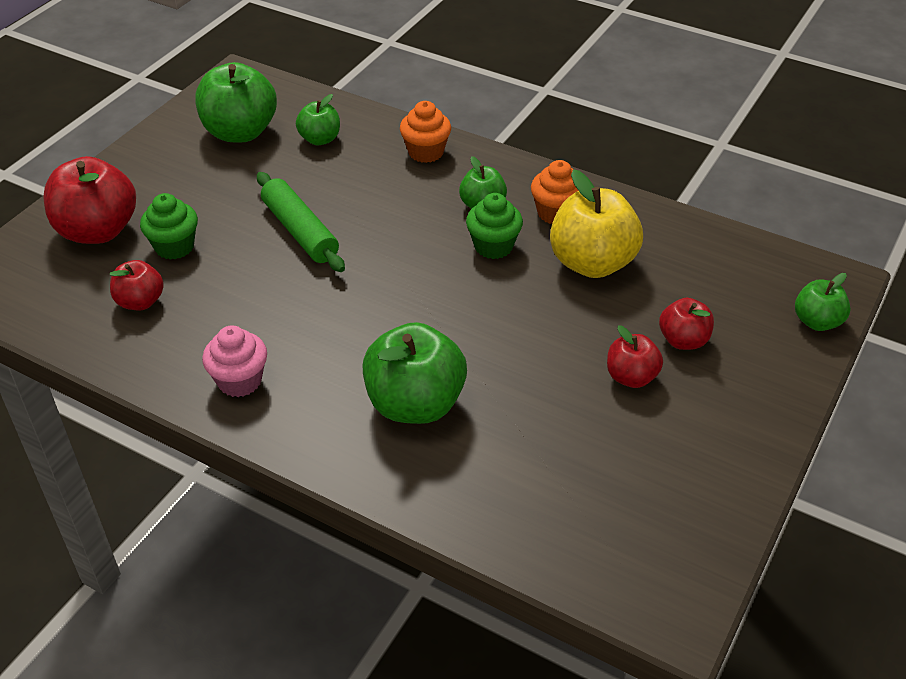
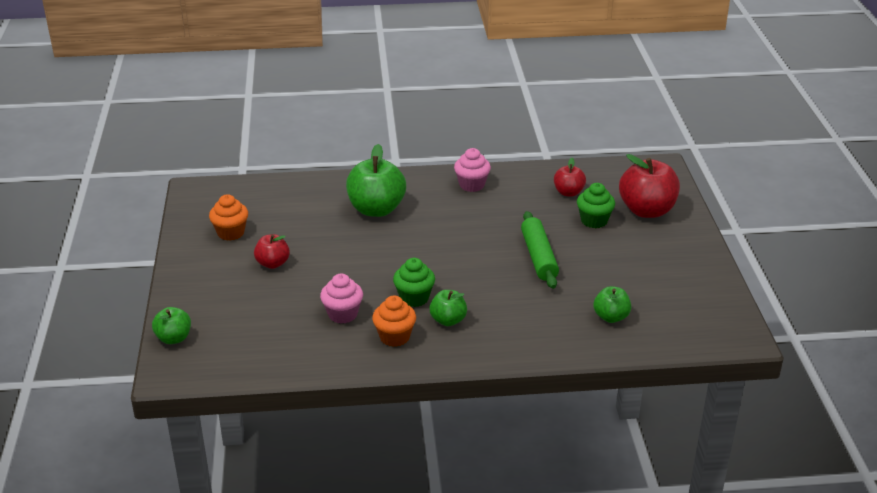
camera: 145 degrees right, 10 degrees down
green apple [195,62,277,142] -> none
green rolling pin [257,172,345,272] -> green rolling pin turned 60 degrees clockwise [521,211,559,289]
orange cupcake [400,101,451,163] -> orange cupcake moved to [209,194,248,241]
yellow apple [550,169,643,278] -> pink cupcake [320,273,363,324]
red apple [659,298,714,350] -> none

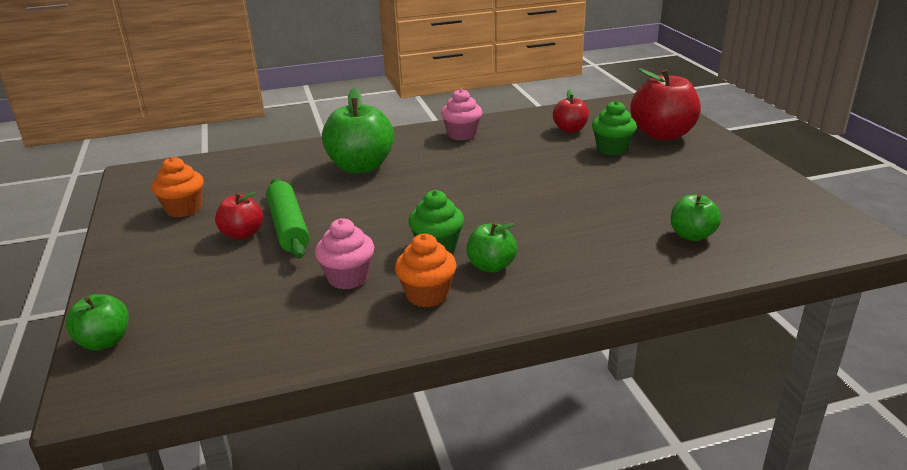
camera: 10 degrees left, 5 degrees down
green rolling pin [521,211,559,289] -> green rolling pin moved to [266,178,309,259]

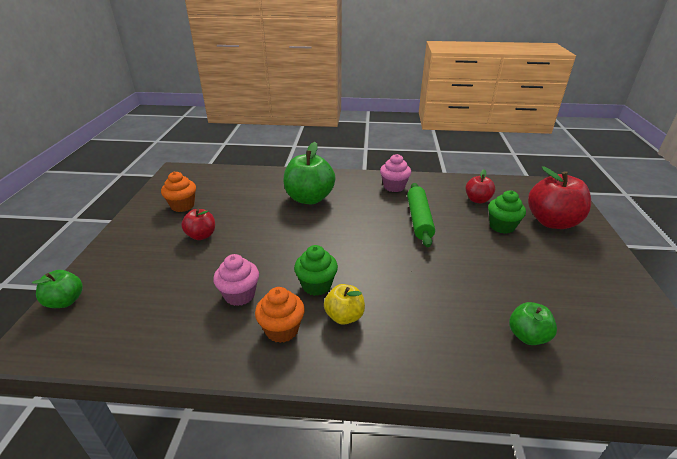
camera: 20 degrees right, 5 degrees up
green rolling pin [266,178,309,259] -> green rolling pin moved to [407,183,435,247]
green apple [467,222,517,273] -> yellow apple [324,284,365,325]

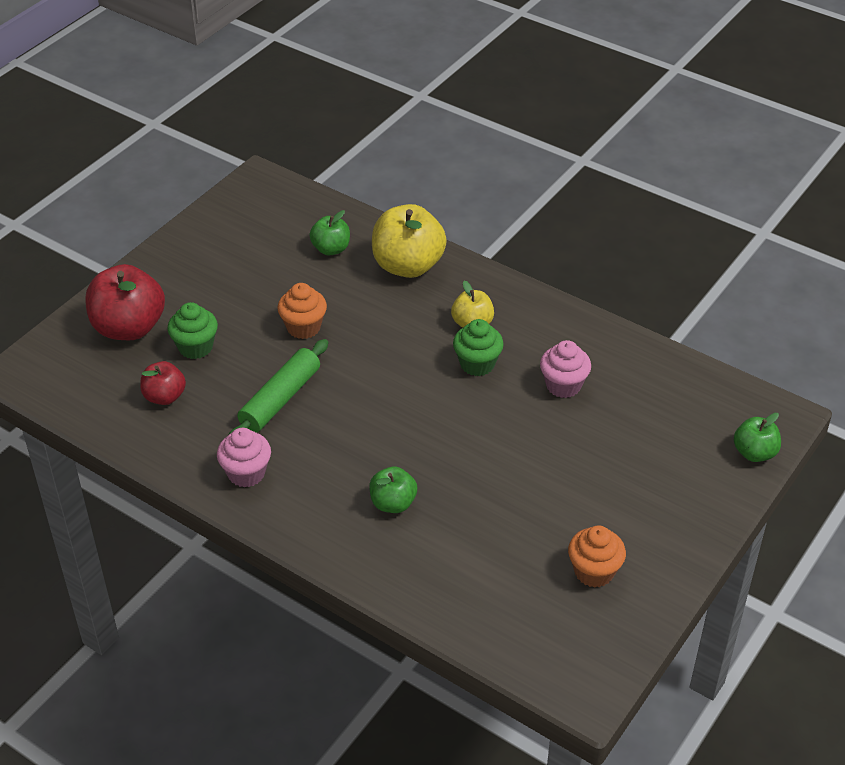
camera: 150 degrees left, 10 degrees up
red apple [181,209,215,240] -> none
orange cupcake [255,287,305,343] -> orange cupcake moved to [277,283,327,339]
green apple [283,142,335,204] -> green apple [369,466,417,513], size x0.55
none -> yellow apple [372,204,447,278]

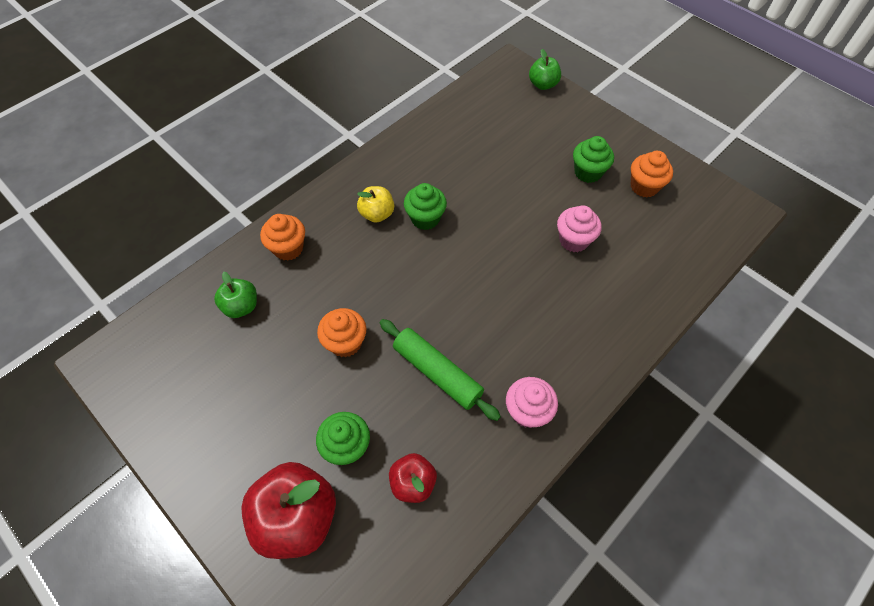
camera: 80 degrees left, 15 degrees up
green apple [369,466,417,513] -> none
yellow apple [372,204,447,278] -> orange cupcake [260,214,305,261]
pink cupcake [540,340,591,398] -> pink cupcake moved to [557,205,602,252]
none -> green cupcake [573,136,614,183]

